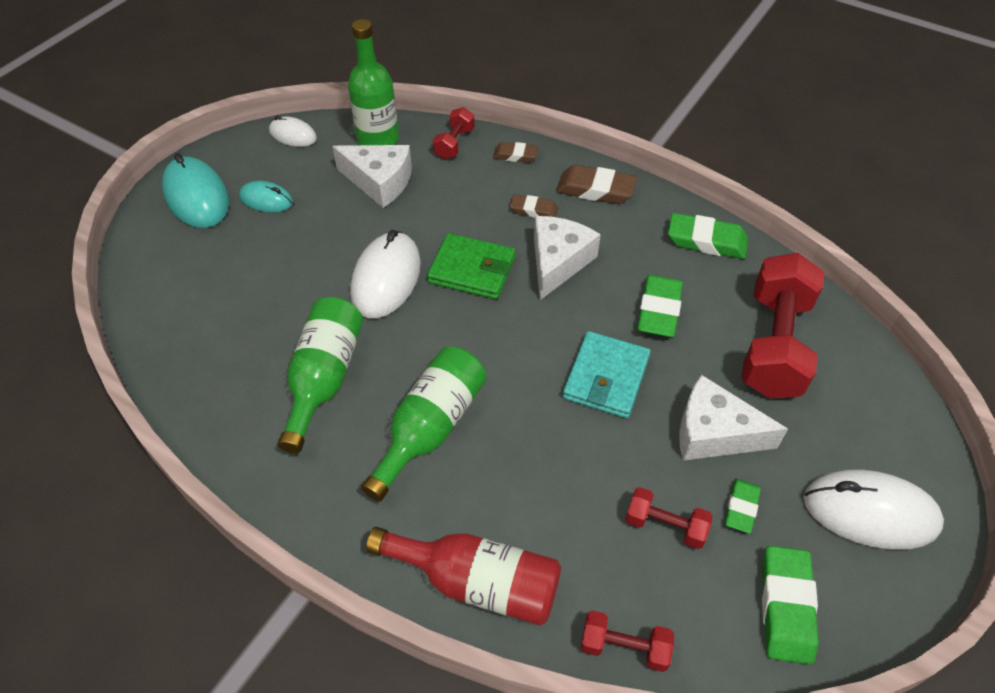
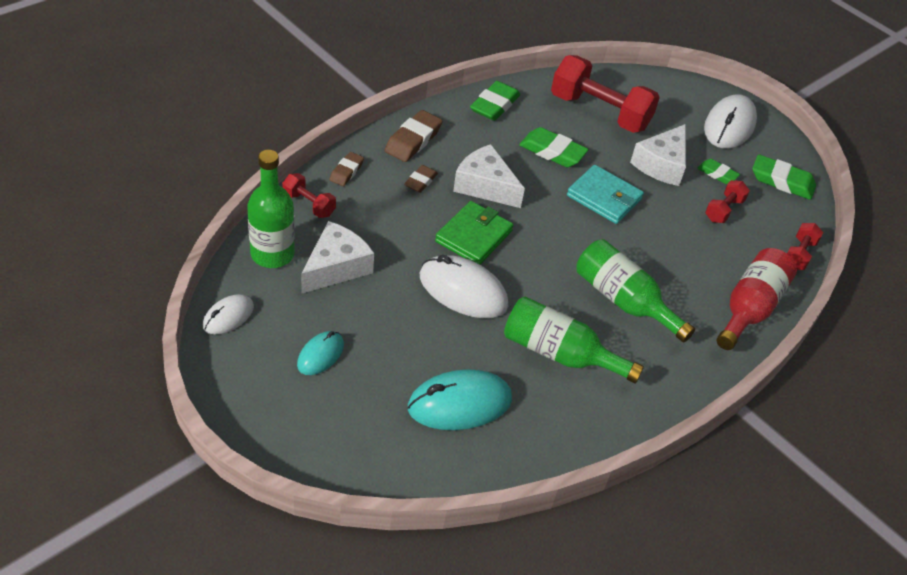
camera: 80 degrees left, 5 degrees down
turquoise mouse [162,153,229,228] -> turquoise mouse moved to [408,369,512,430]

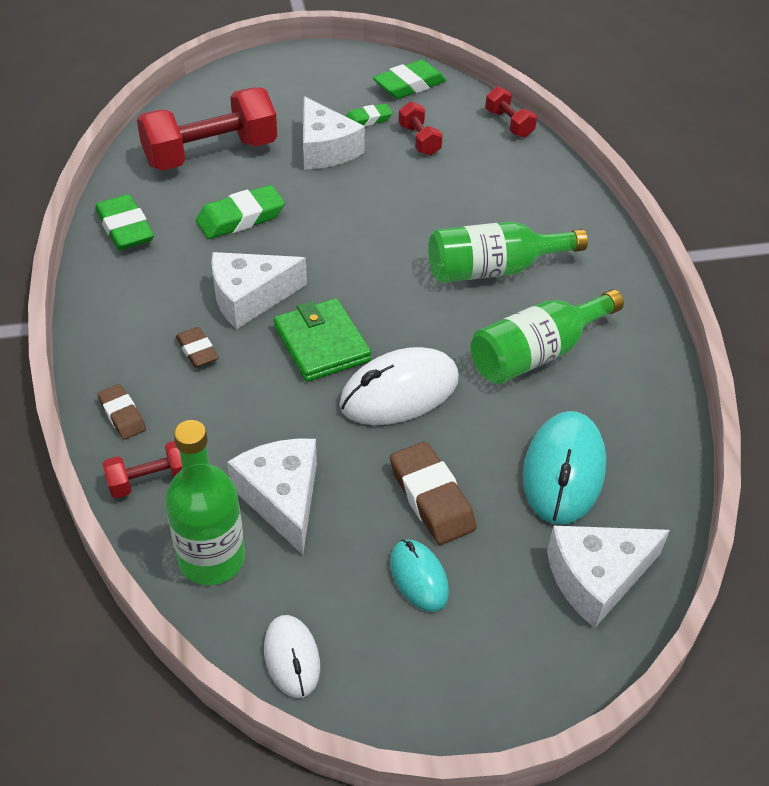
camera: 55 degrees left, 0 degrees up
brown eraser [385,110,442,162] -> brown eraser moved to [390,441,477,545]
turquoise wallet [567,165,644,224] -> none
white mouse [704,94,757,149] -> none
red bottle [717,248,797,350] -> none
none -> white cheese [547,526,670,628]

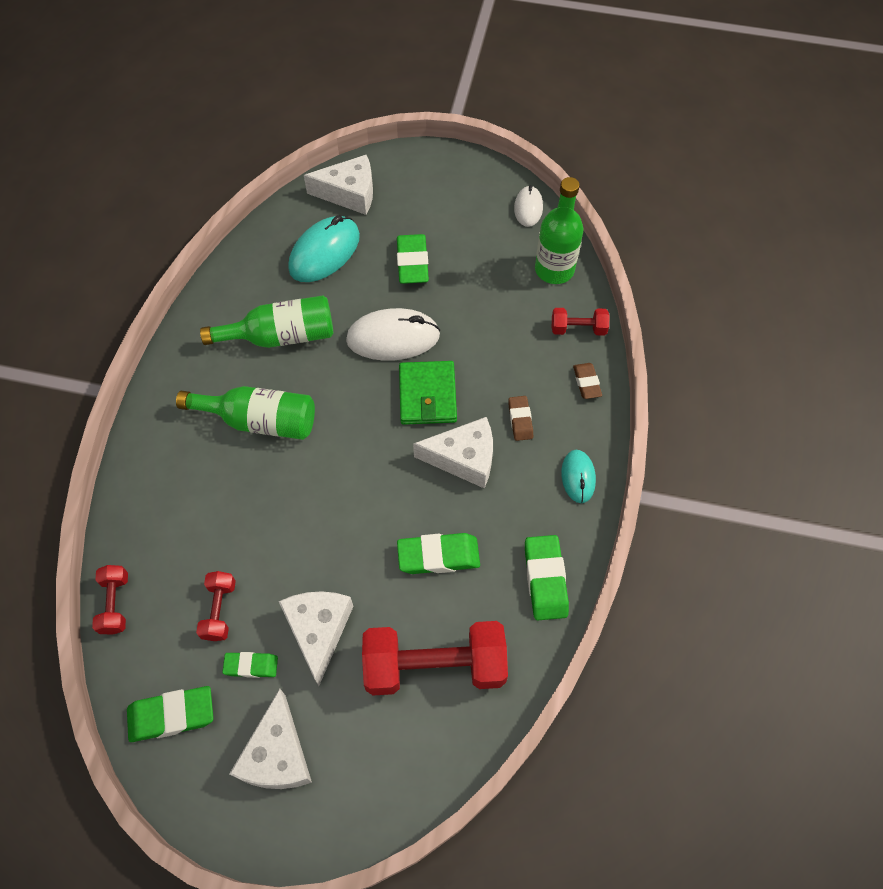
camera: 155 degrees left, 15 degrees up
white cheese [227,439,317,555] -> white cheese moved to [229,689,312,789]
brown eraser [390,441,477,545] -> green eraser [397,234,429,284]
turquoise mouse [390,539,449,612] -> turquoise mouse moved to [561,450,596,503]

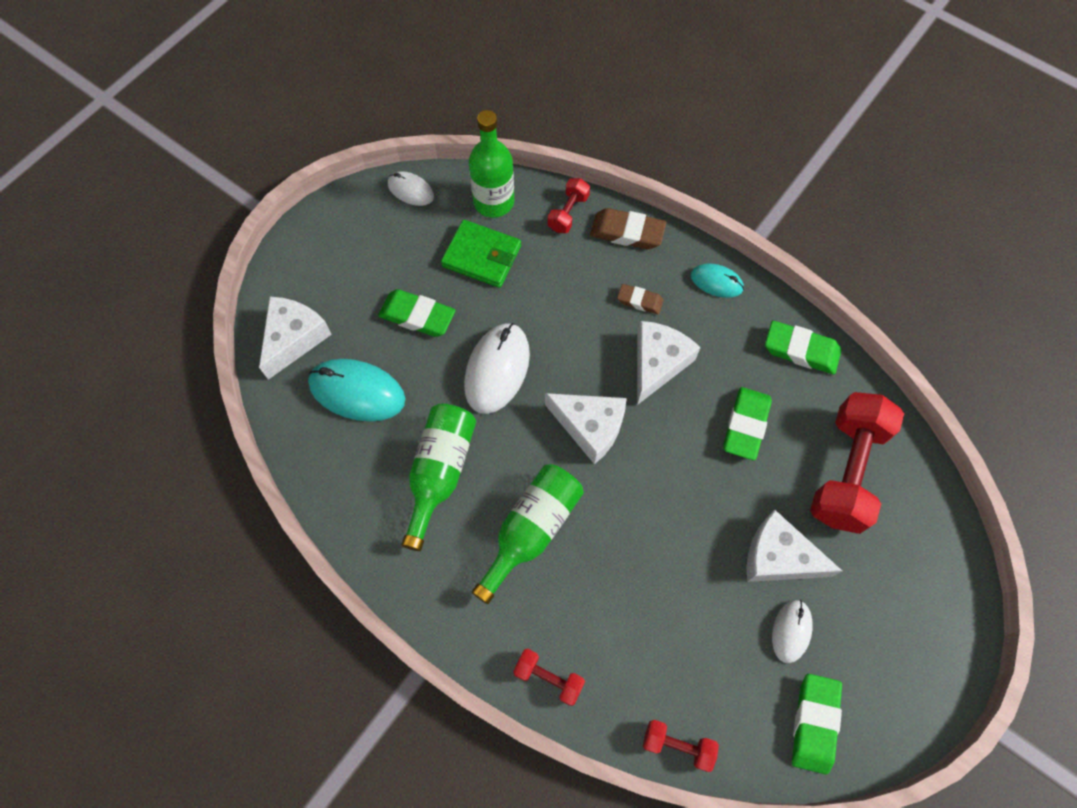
camera: 65 degrees left, 5 degrees up
red dumbbell [196,571,236,641] -> red dumbbell moved to [513,649,585,706]
green eraser [222,652,278,678] -> white mouse [772,600,813,663]
white cheese [229,689,312,789] -> white cheese moved to [545,393,627,464]
turquoise mouse [288,215,360,282] -> turquoise mouse turned 45 degrees counterclockwise [308,359,405,422]
green wallet [399,361,457,425] -> green wallet moved to [441,220,521,288]
brown eraser [573,363,602,399] -> brown eraser [590,208,666,249], size x1.65

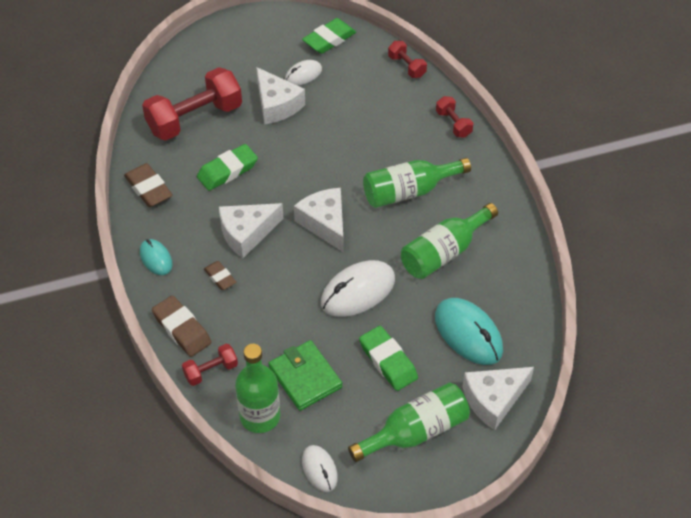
camera: 145 degrees left, 15 degrees down
green eraser [765,321,841,374] -> brown eraser [124,163,173,207]
none -> green bottle [348,382,470,462]

